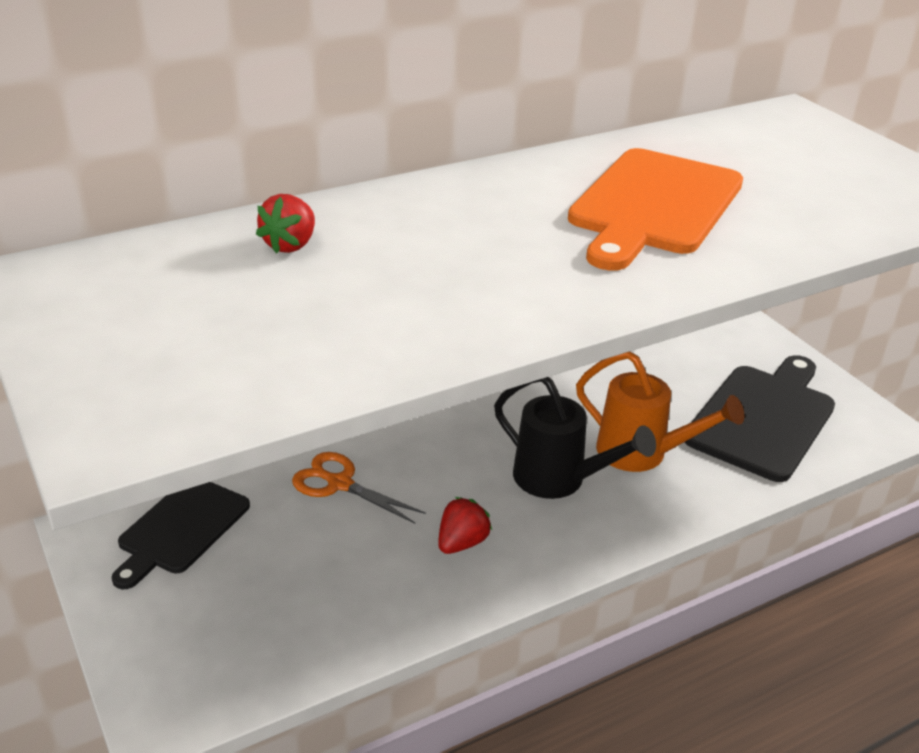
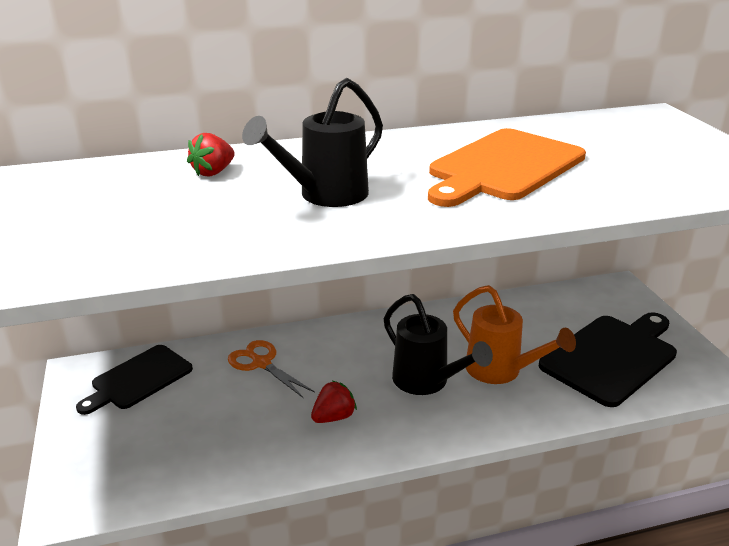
camera: 15 degrees right, 5 degrees down
none -> black watering can [242,78,383,207]

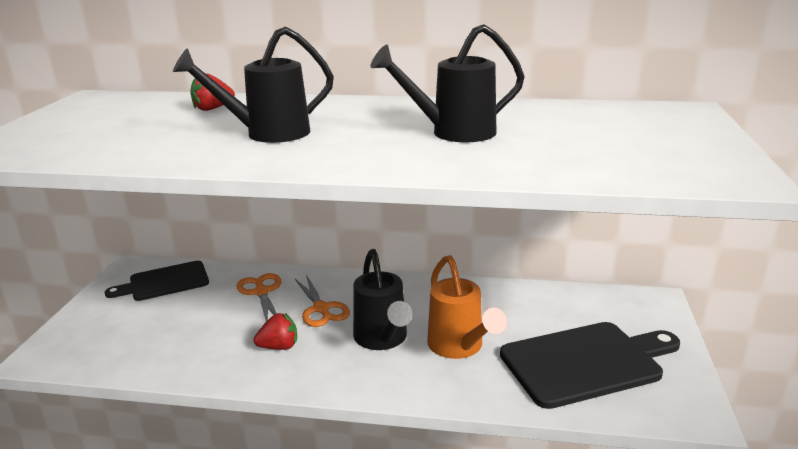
camera: 25 degrees right, 5 degrees down
orange cutting board [428,128,586,207] -> black watering can [370,24,525,142]
none -> orange scissors [295,275,350,327]

